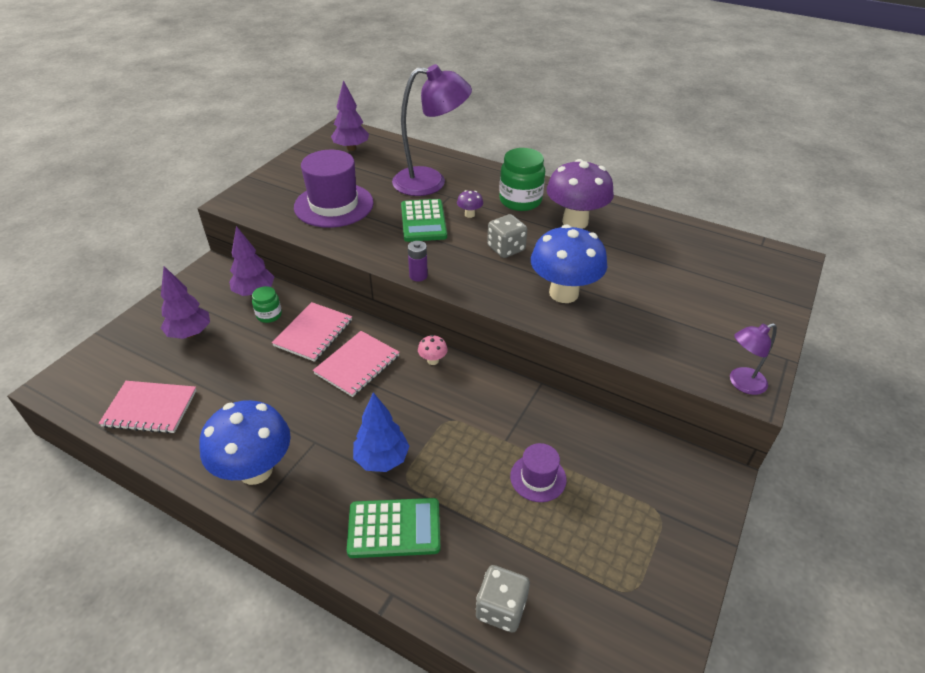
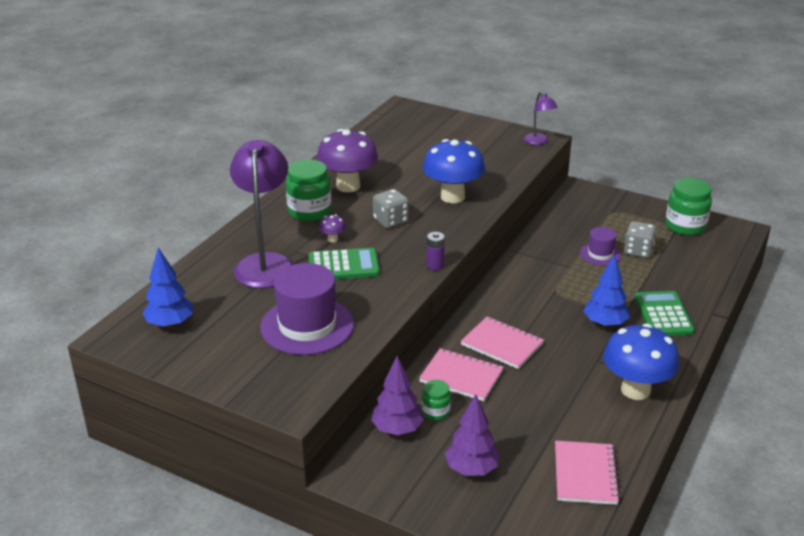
camera: 90 degrees left, 10 degrees down
purple tree [331,80,369,151] -> blue tree [142,248,193,328]
pink mushroom [418,335,448,365] -> none
grey dice [476,565,530,633] -> grey dice moved to [624,221,657,258]
none -> green jar [665,178,712,236]

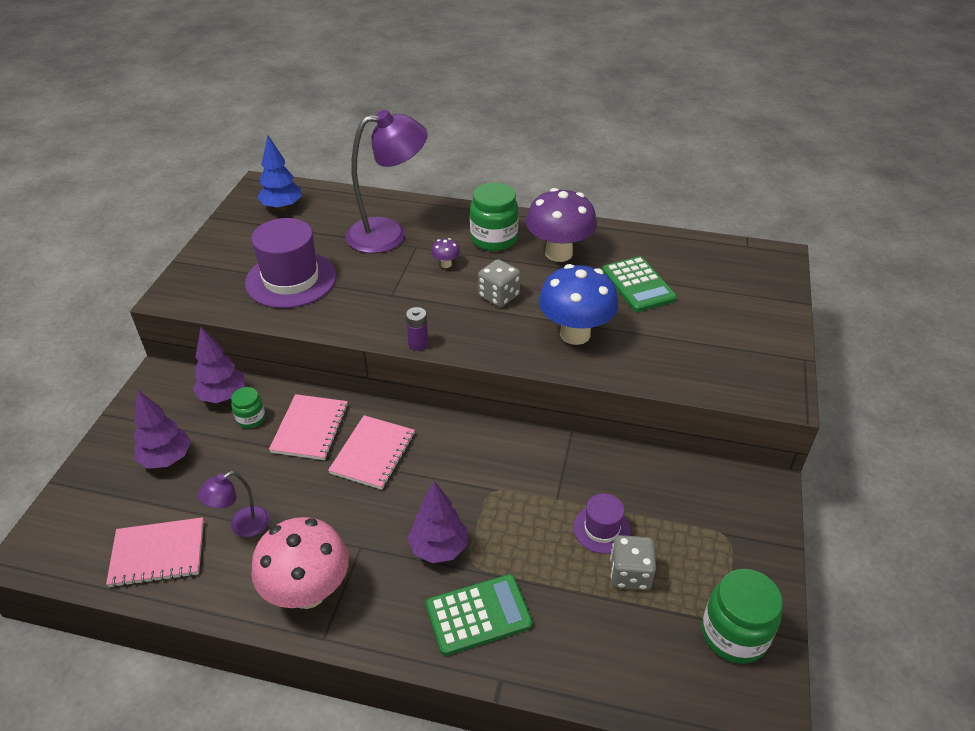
camera: 75 degrees right, 10 degrees up
green calculator [308,248,380,279] -> green calculator moved to [602,256,677,312]
purple lamp [524,92,558,145] -> purple lamp moved to [198,471,269,537]
blue tree [583,254,630,327] -> purple tree [407,481,467,563]
blue mushroom [603,324,679,400] -> pink mushroom [251,517,349,609]

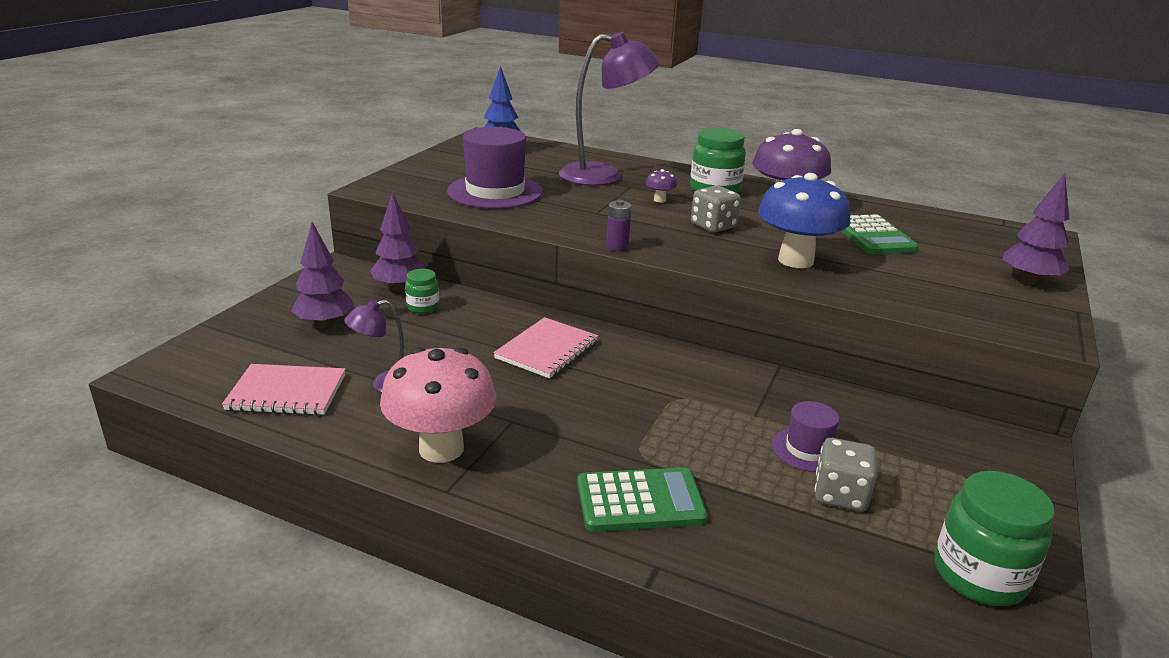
camera: 10 degrees right, 15 degrees down
pink notebook [269,394,348,460] -> none
purple tree [407,481,467,563] -> purple tree moved to [1002,173,1070,285]

